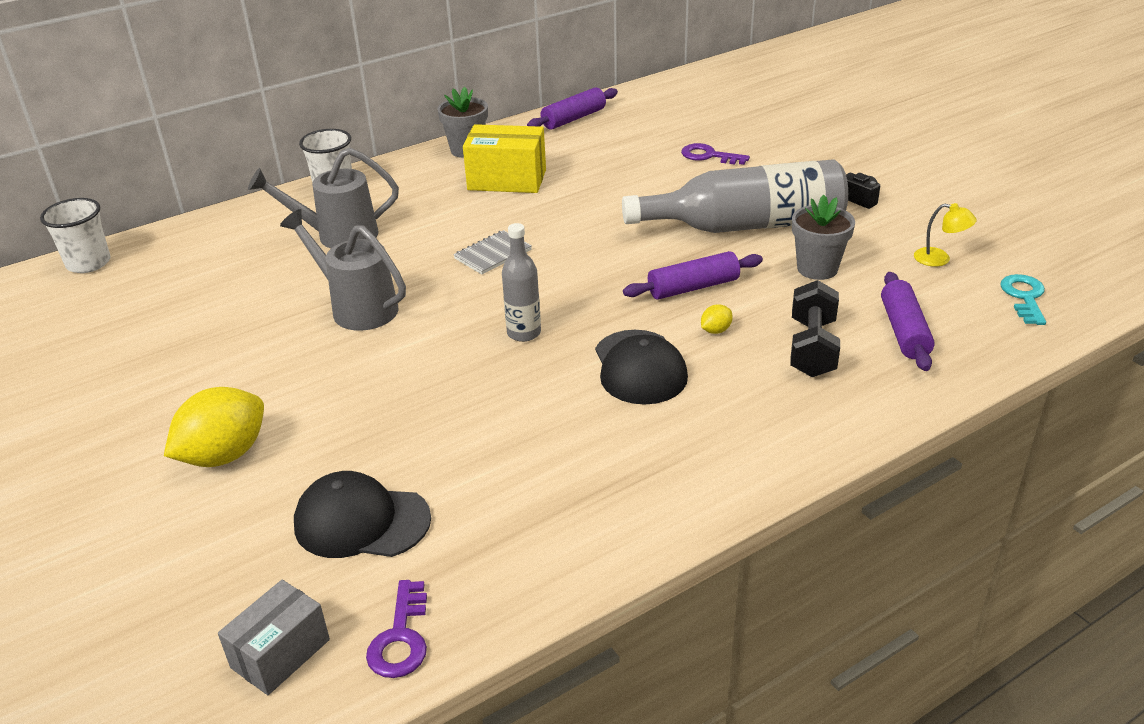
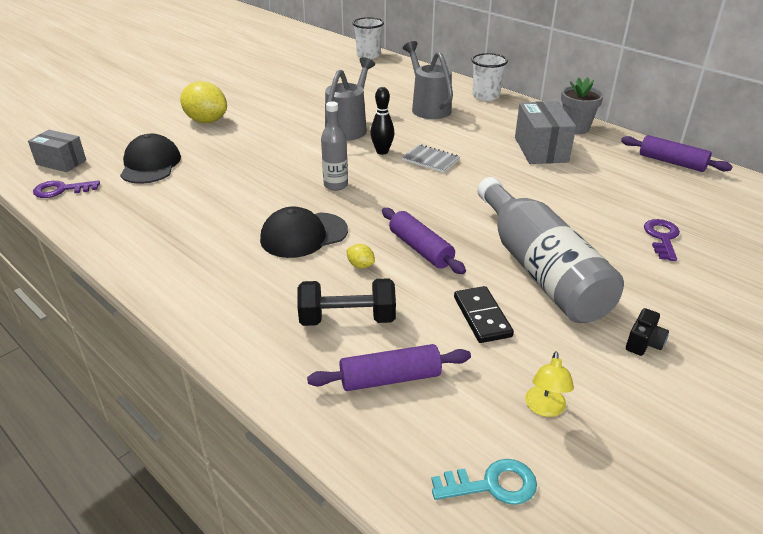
camera: 75 degrees right, 0 degrees up
yellow box [463,124,546,193] -> grey box [515,101,576,164]
grey flower pot [792,195,855,280] -> black domino [454,286,514,343]
none -> black bowling pin [370,87,394,155]

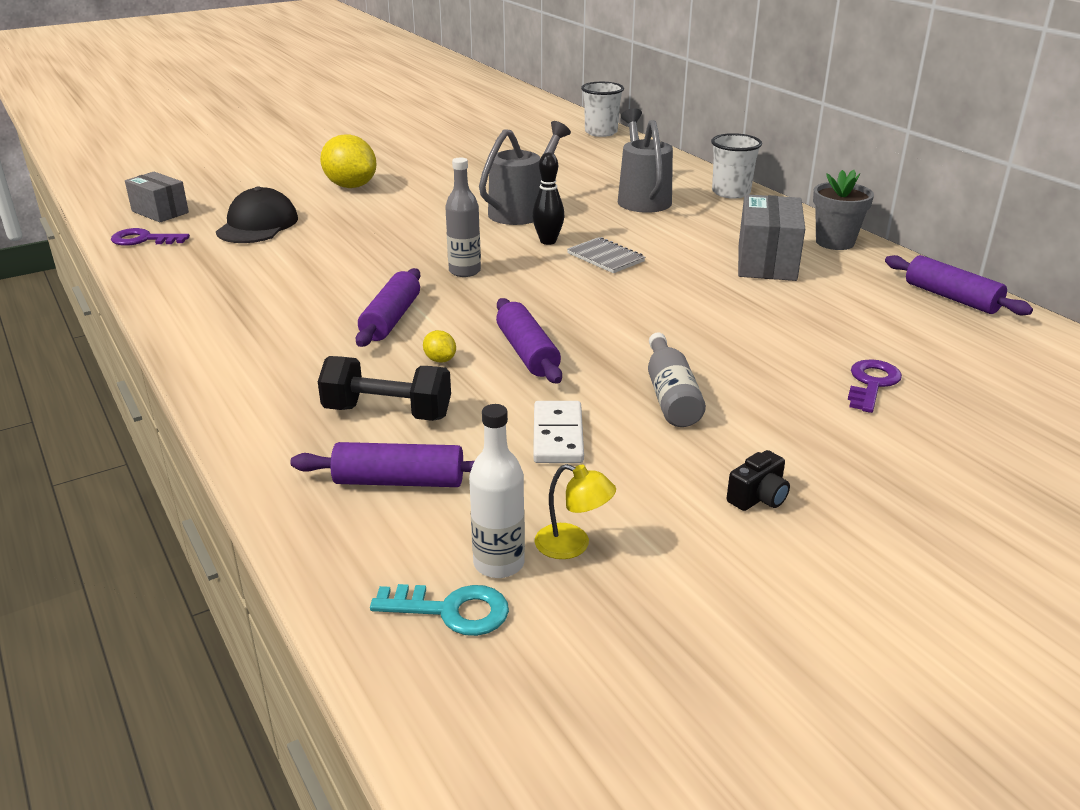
camera: 15 degrees right, 5 degrees down
black cap [260,207,348,258] -> purple rolling pin [356,268,420,347]
black domino [454,286,514,343] -> white domino [533,401,584,463]
grey bottle [477,177,624,323] -> grey bottle [648,332,706,427], size x0.50
yellow lamp [525,351,574,417] -> yellow lamp turned 90 degrees counterclockwise [534,464,616,559]
none -> white bottle [469,404,525,578]

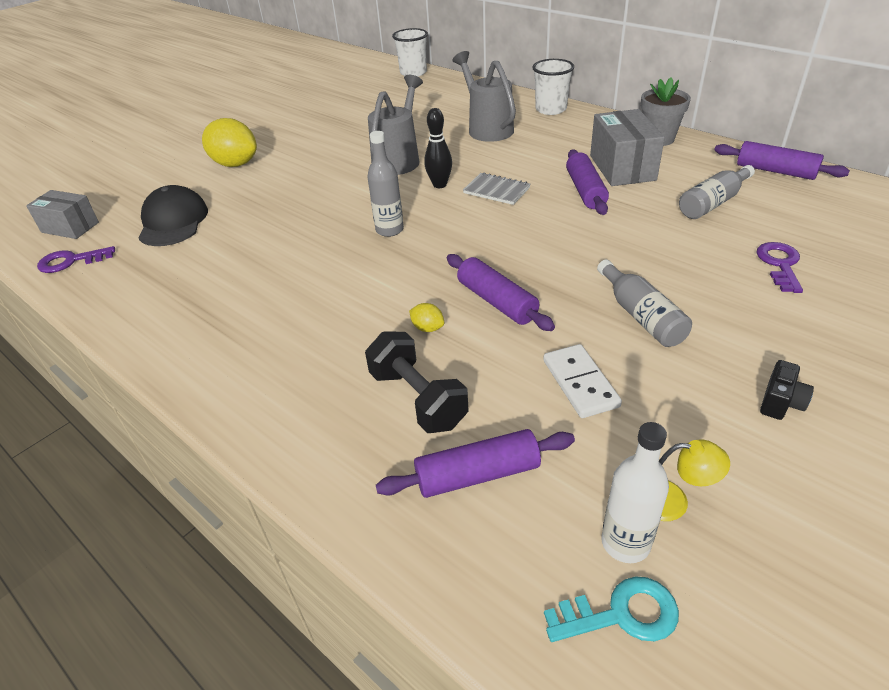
camera: 15 degrees left, 10 degrees up
black dumbbell [318,356,451,421] -> black dumbbell turned 60 degrees clockwise [365,332,468,433]
purple rolling pin [356,268,420,347] -> purple rolling pin moved to [566,149,609,215]
none -> grey bottle [679,165,755,219]

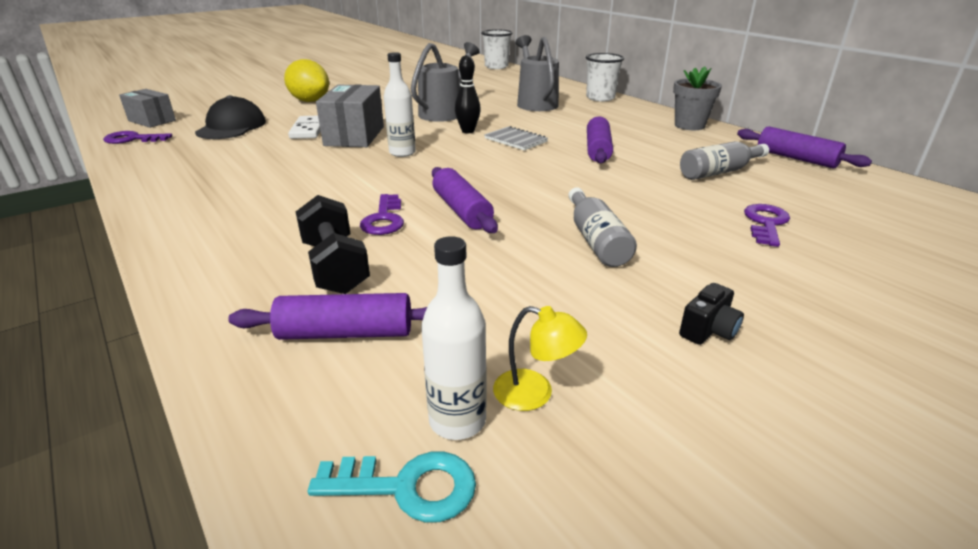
camera: 10 degrees right, 10 degrees down
grey bottle [367,131,404,237] -> white bottle [384,52,416,157]
yellow lemon [409,303,444,332] -> purple key [360,194,404,235]
white domino [543,344,622,418] -> white domino moved to [288,116,320,139]
grey box [590,109,665,186] -> grey box moved to [316,85,384,147]

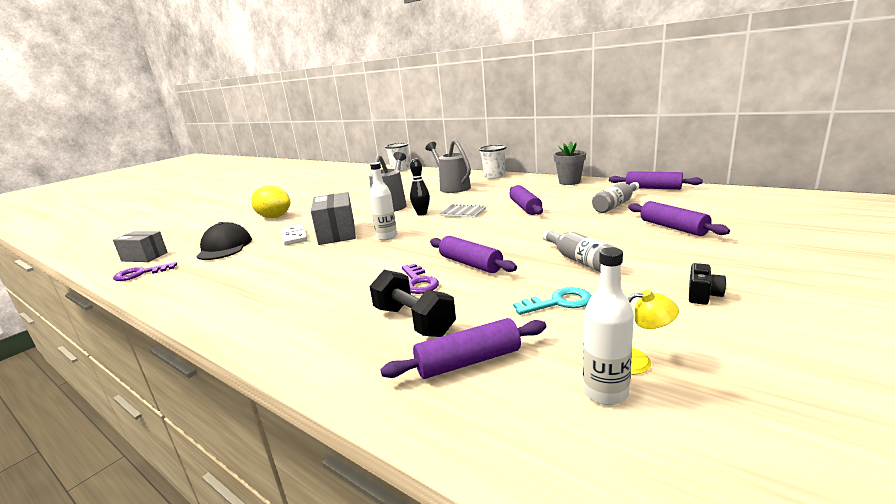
camera: 15 degrees left, 10 degrees down
turquoise key [308,451,476,523] -> turquoise key moved to [513,287,591,315]
purple key [744,204,790,247] -> purple rolling pin [628,201,730,236]

